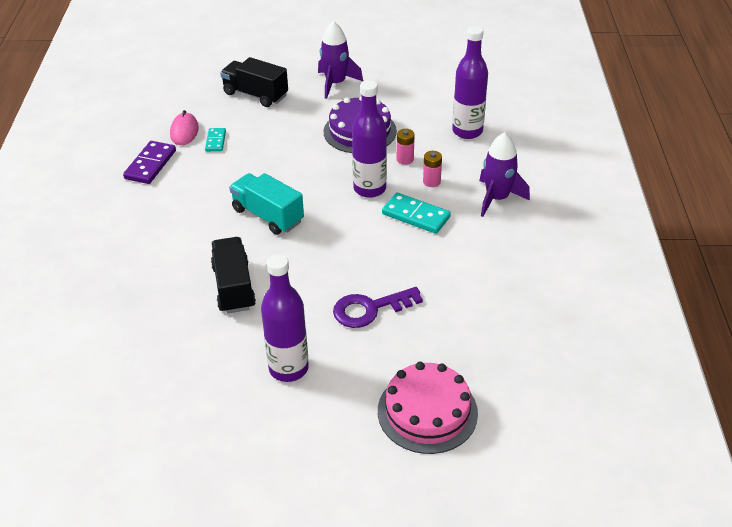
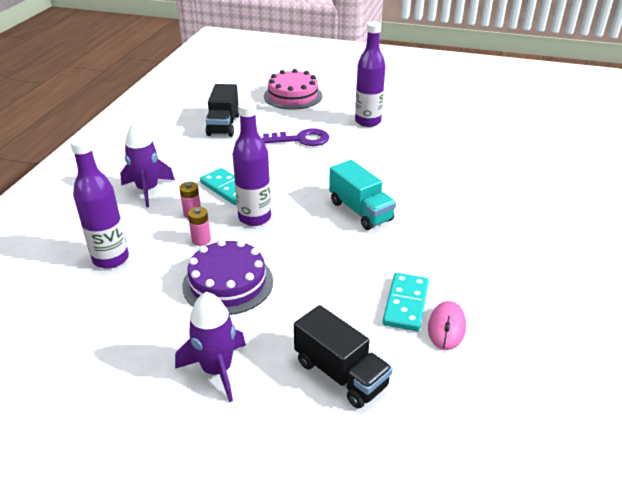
camera: 165 degrees left, 5 degrees down
purple domino [123,141,176,184] -> none
turquoise domino [205,128,226,152] -> turquoise domino [383,273,429,331], size x1.63
black truck [211,237,256,313] -> black truck moved to [206,84,239,137]

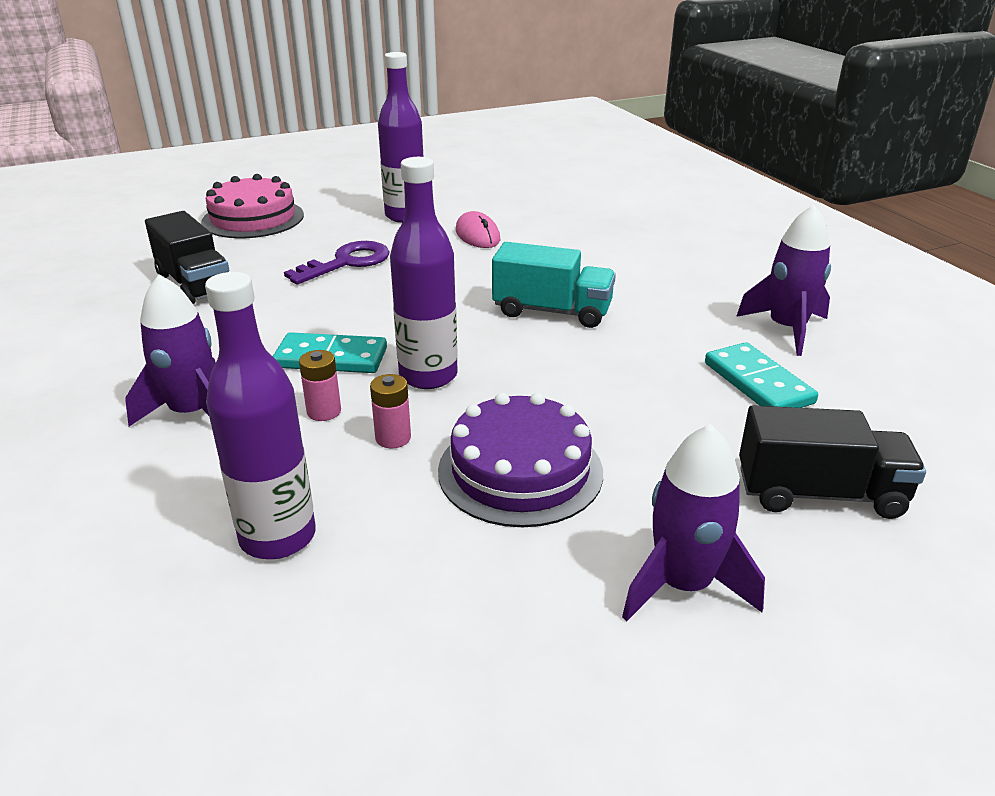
camera: 40 degrees left, 5 degrees down
pink mouse [428,301,466,350] -> pink mouse moved to [455,211,500,248]
none -> purple rocket [736,205,831,356]

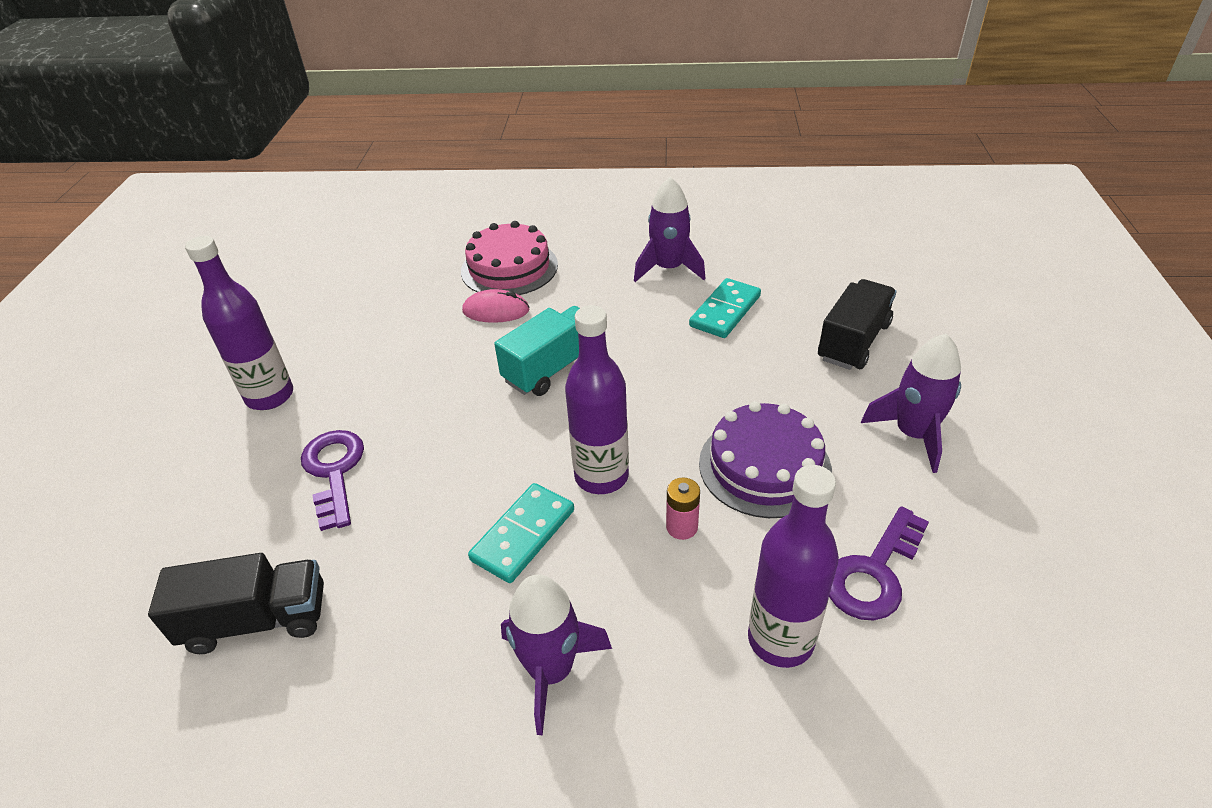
camera: 60 degrees left, 10 degrees up
pink cake [201,174,304,238] -> pink cake moved to [461,221,558,295]
pink battery [299,350,341,421] -> none
pink mouse [455,211,500,248] -> pink mouse moved to [462,289,530,323]
turquoise domino [705,342,818,408] -> turquoise domino turned 60 degrees counterclockwise [689,278,761,338]
none -> purple key [829,506,929,621]

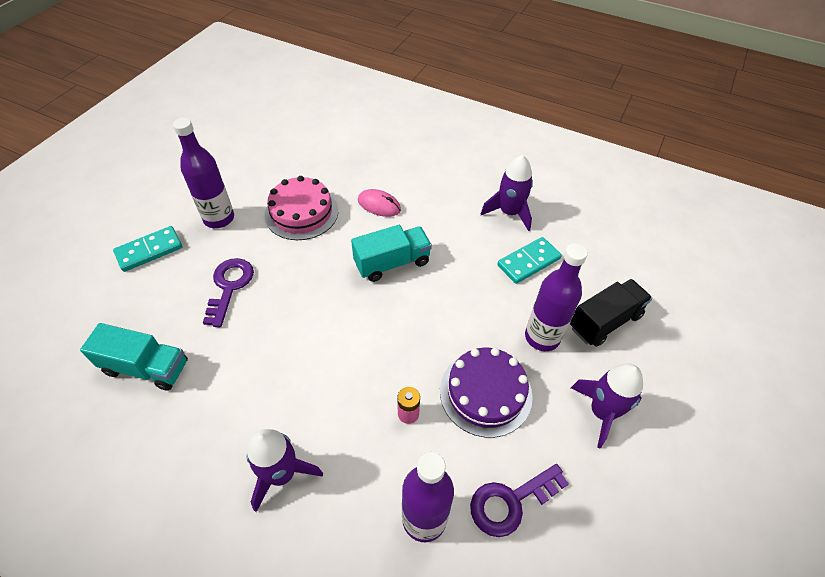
camera: 20 degrees right, 10 degrees up
black truck [148,553,324,654] -> turquoise truck [80,323,188,391]
pink cake [461,221,558,295] -> pink cake moved to [265,176,338,240]
turquoise domino [468,483,574,583] -> turquoise domino moved to [113,226,183,272]
purple bottle [565,305,629,494] -> purple bottle moved to [525,243,588,351]

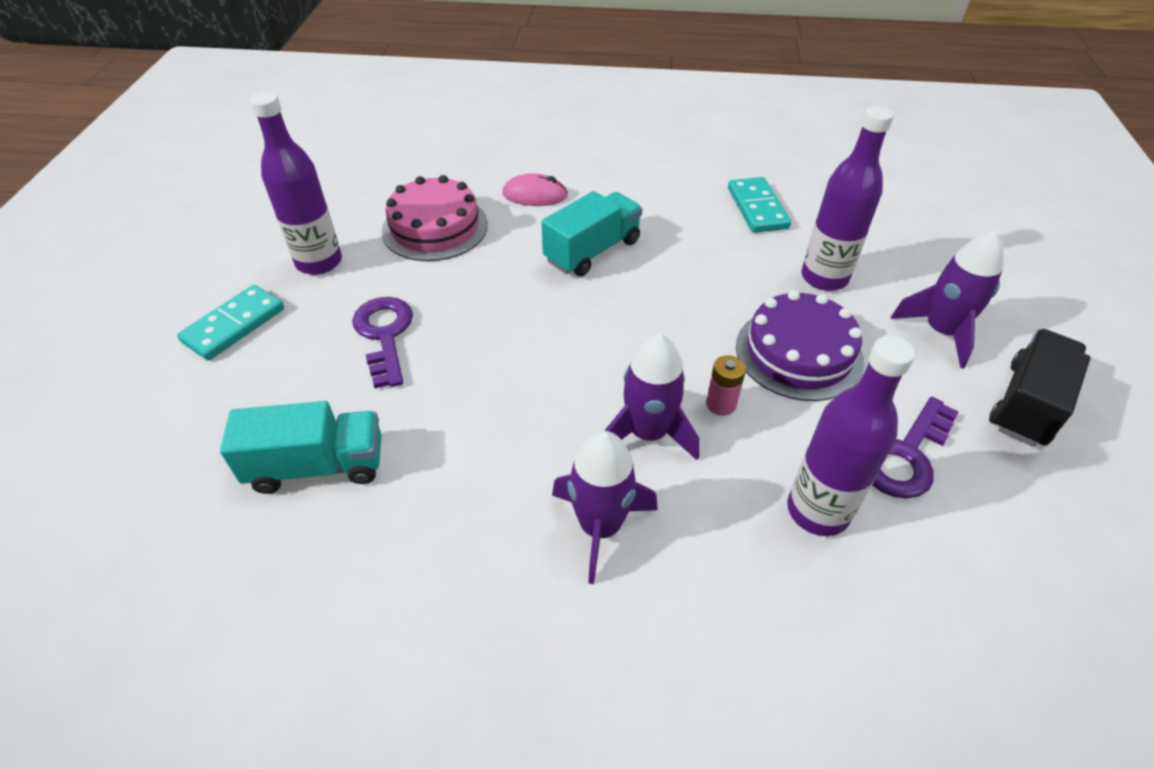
camera: 20 degrees left, 5 degrees down
purple rocket [481,155,533,231] -> purple rocket moved to [604,334,699,460]
turquoise domino [497,237,562,284] -> turquoise domino turned 45 degrees counterclockwise [728,177,791,233]
black truck [570,279,652,347] -> black truck moved to [989,329,1090,446]

